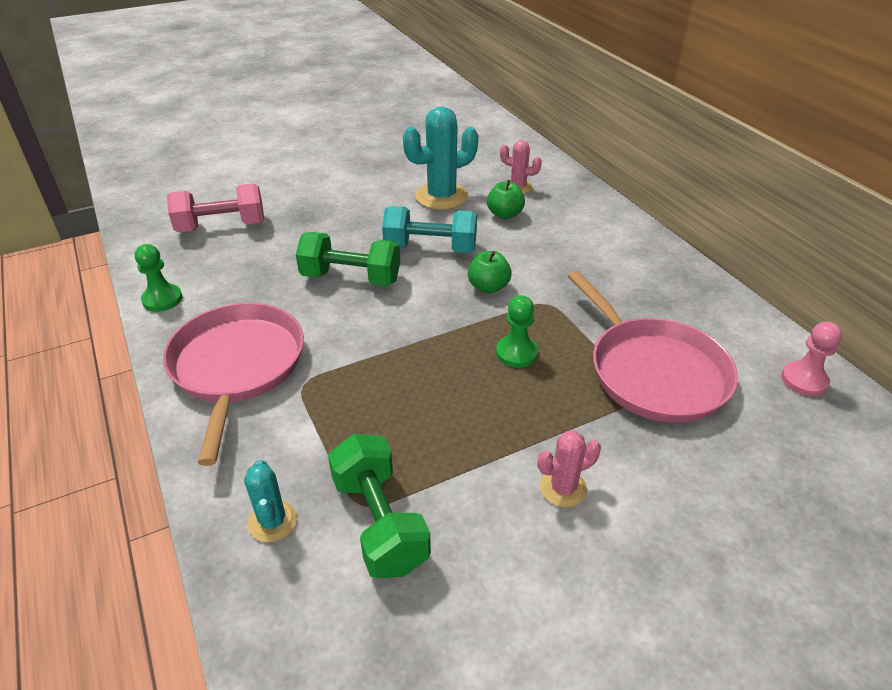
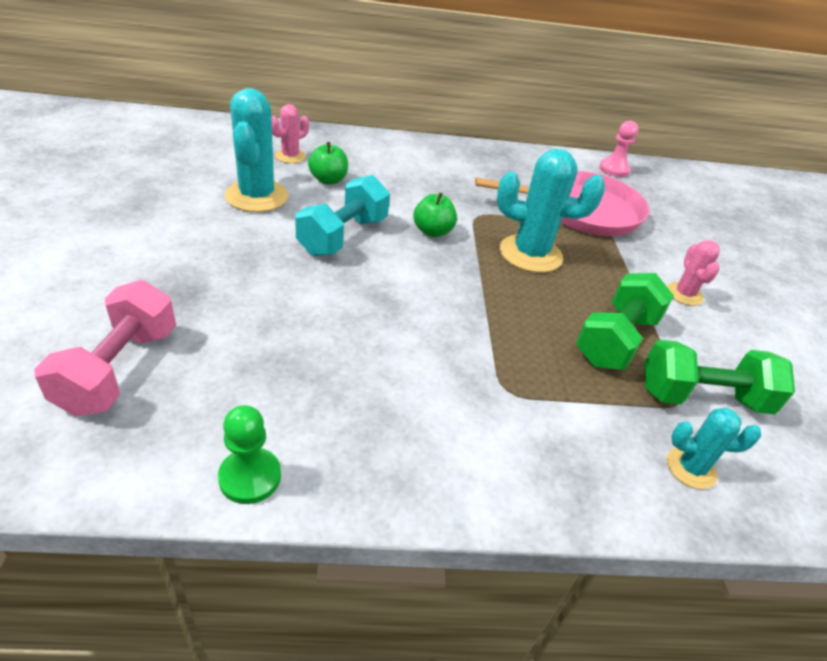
camera: 70 degrees left, 0 degrees up
pink pan [163,303,304,466] -> none
green dumbbell [296,232,400,286] -> green dumbbell moved to [576,273,674,370]
green pawn [496,295,538,368] -> turquoise cactus [497,149,605,273]

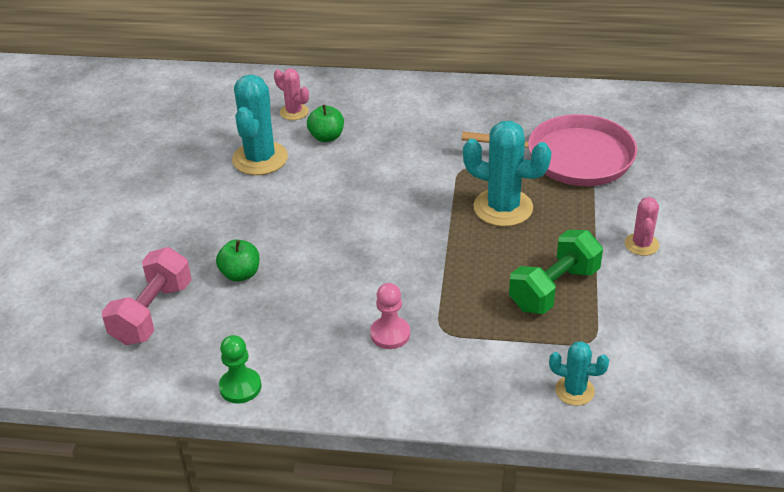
camera: 15 degrees right, 0 degrees up
pink cactus [271,104,309,163] -> pink cactus turned 75 degrees clockwise [274,68,309,120]
turquoise dumbbell [295,175,390,256] -> none
green apple [413,192,457,237] -> green apple moved to [216,240,259,282]
pink pawn [599,121,638,177] -> pink pawn moved to [370,283,410,349]
green dumbbell [644,340,795,414] -> none

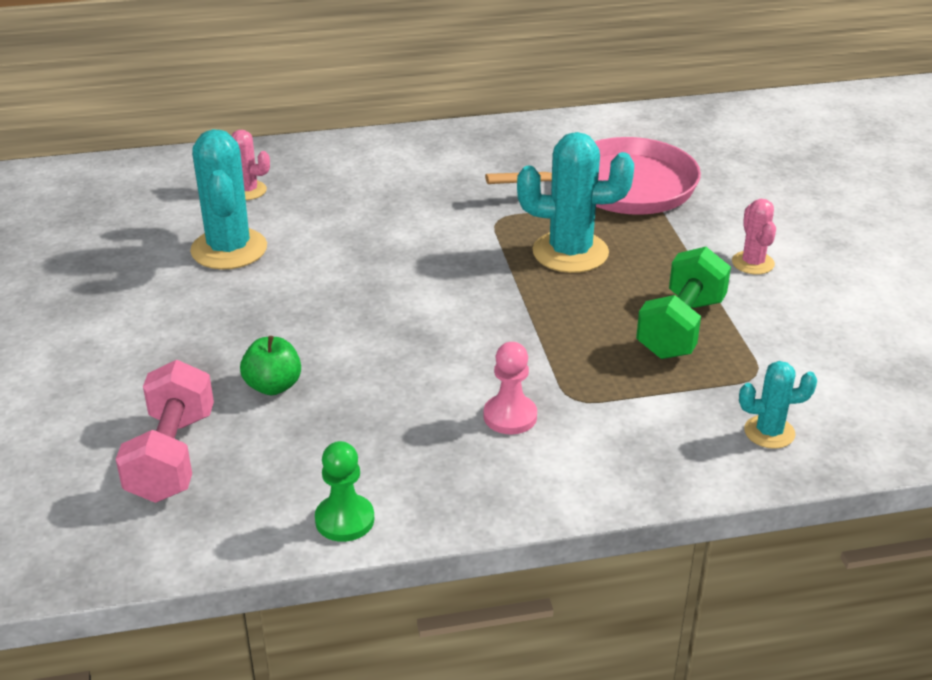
camera: 20 degrees left, 5 degrees down
green apple [307,105,344,142] -> none

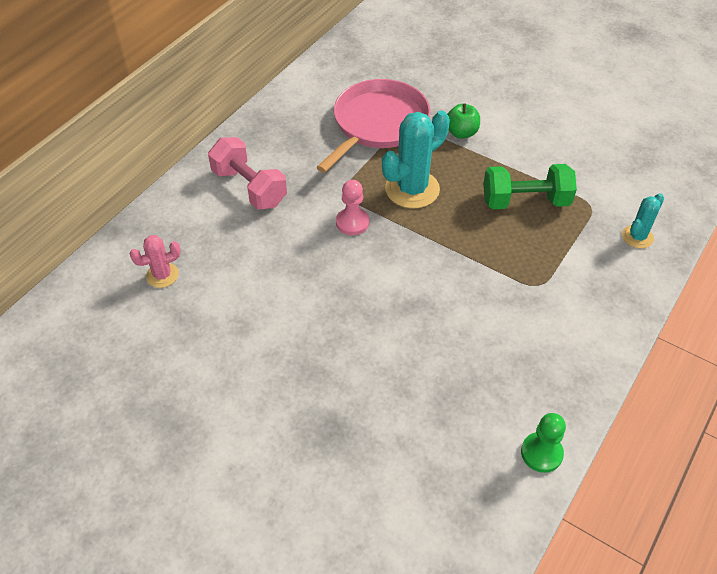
camera: 45 degrees left, 15 degrees up
pink dumbbell [116,360,214,503] -> pink dumbbell moved to [208,137,287,210]
turquoise cactus [190,129,267,270] -> none
green apple [240,336,301,395] -> green apple moved to [447,104,480,139]
pink pawn [483,342,537,434] -> pink pawn moved to [336,180,369,235]
green dumbbell [636,247,731,359] -> green dumbbell turned 75 degrees counterclockwise [483,164,577,209]
pink cactus [732,199,776,275] -> none

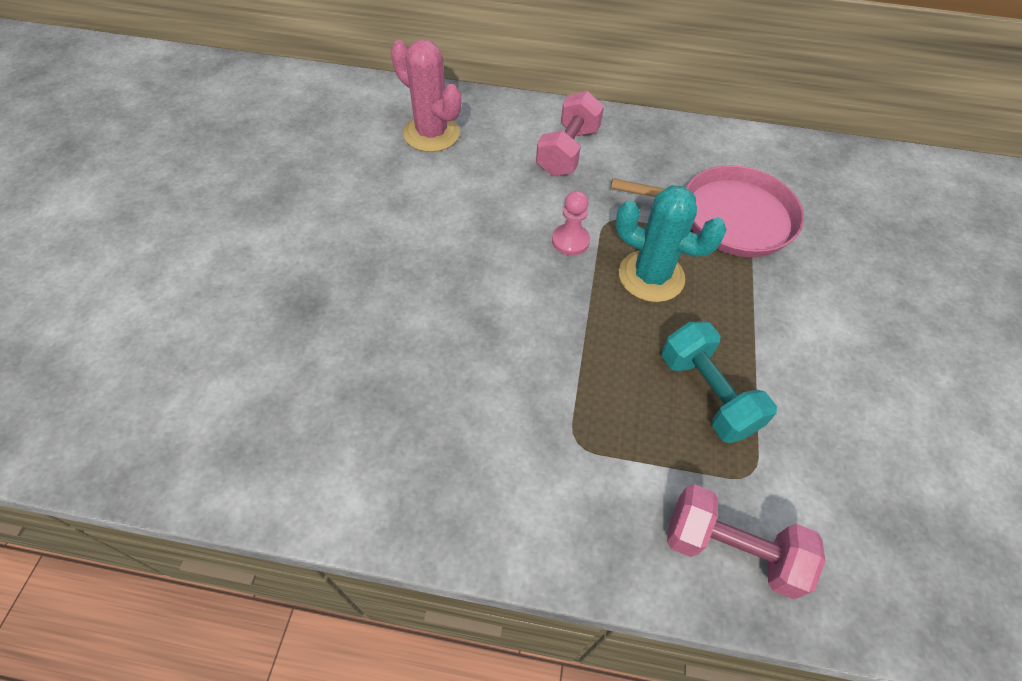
camera: 65 degrees right, 5 degrees up
pink cactus [130,235,181,288] -> pink cactus [391,39,461,152], size x1.83
green apple [447,104,480,139] -> none
green dumbbell [483,164,577,209] -> turquoise dumbbell [662,321,777,443]
green pawn [521,413,566,473] -> none
turquoise cactus [622,193,664,249] -> pink dumbbell [667,484,826,599]

